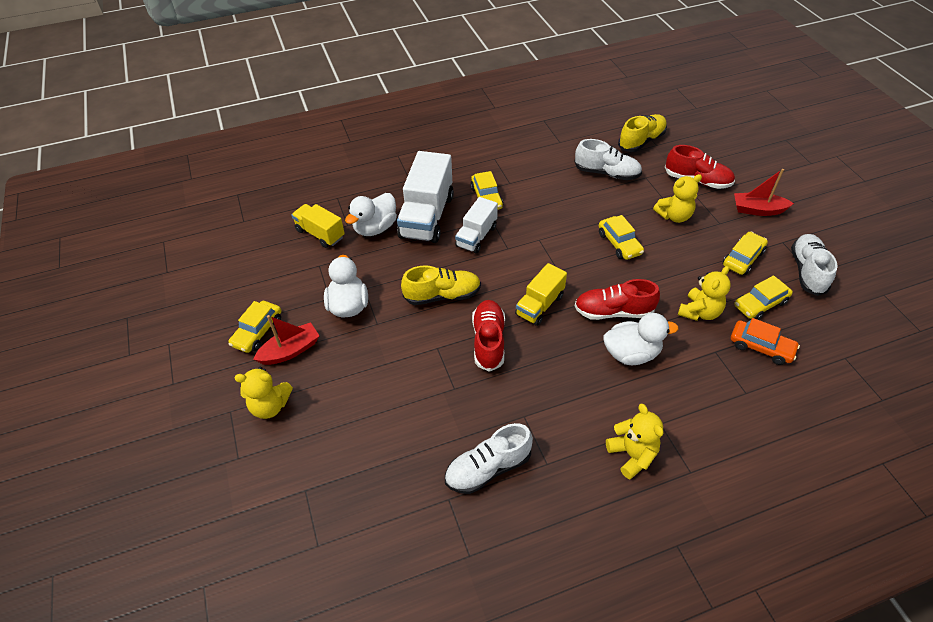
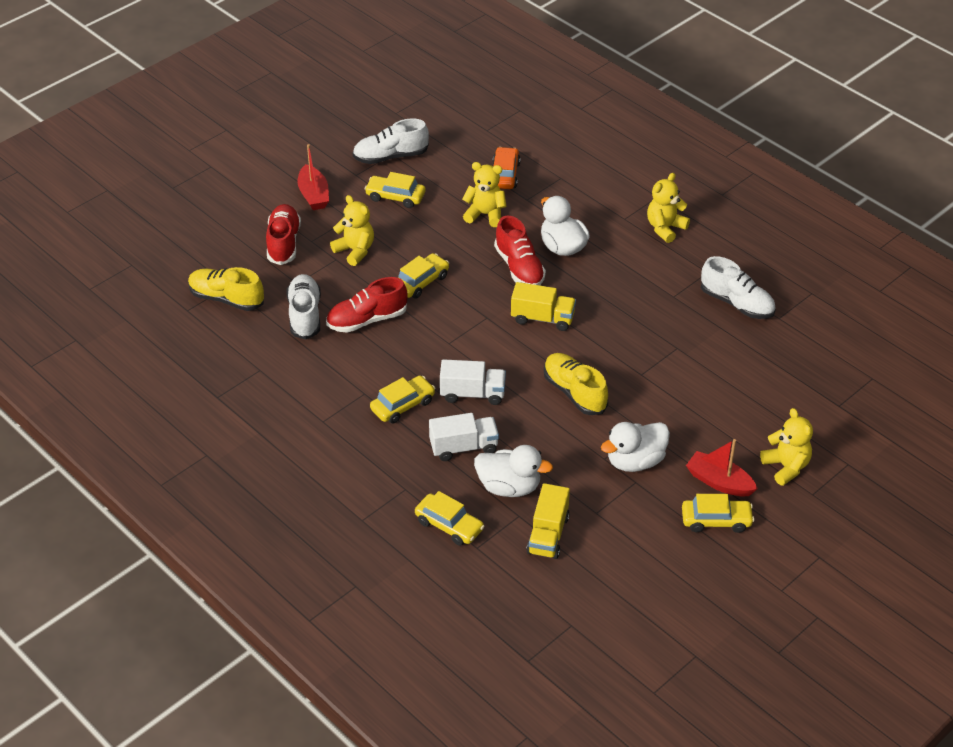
camera: 115 degrees left, 5 degrees down
white truck [397,151,454,243] -> white truck [429,413,499,461], size x0.59
red shoe [472,300,505,372] -> red shoe moved to [326,277,408,333]
yellow car [734,275,793,320] -> yellow car moved to [415,491,485,546]

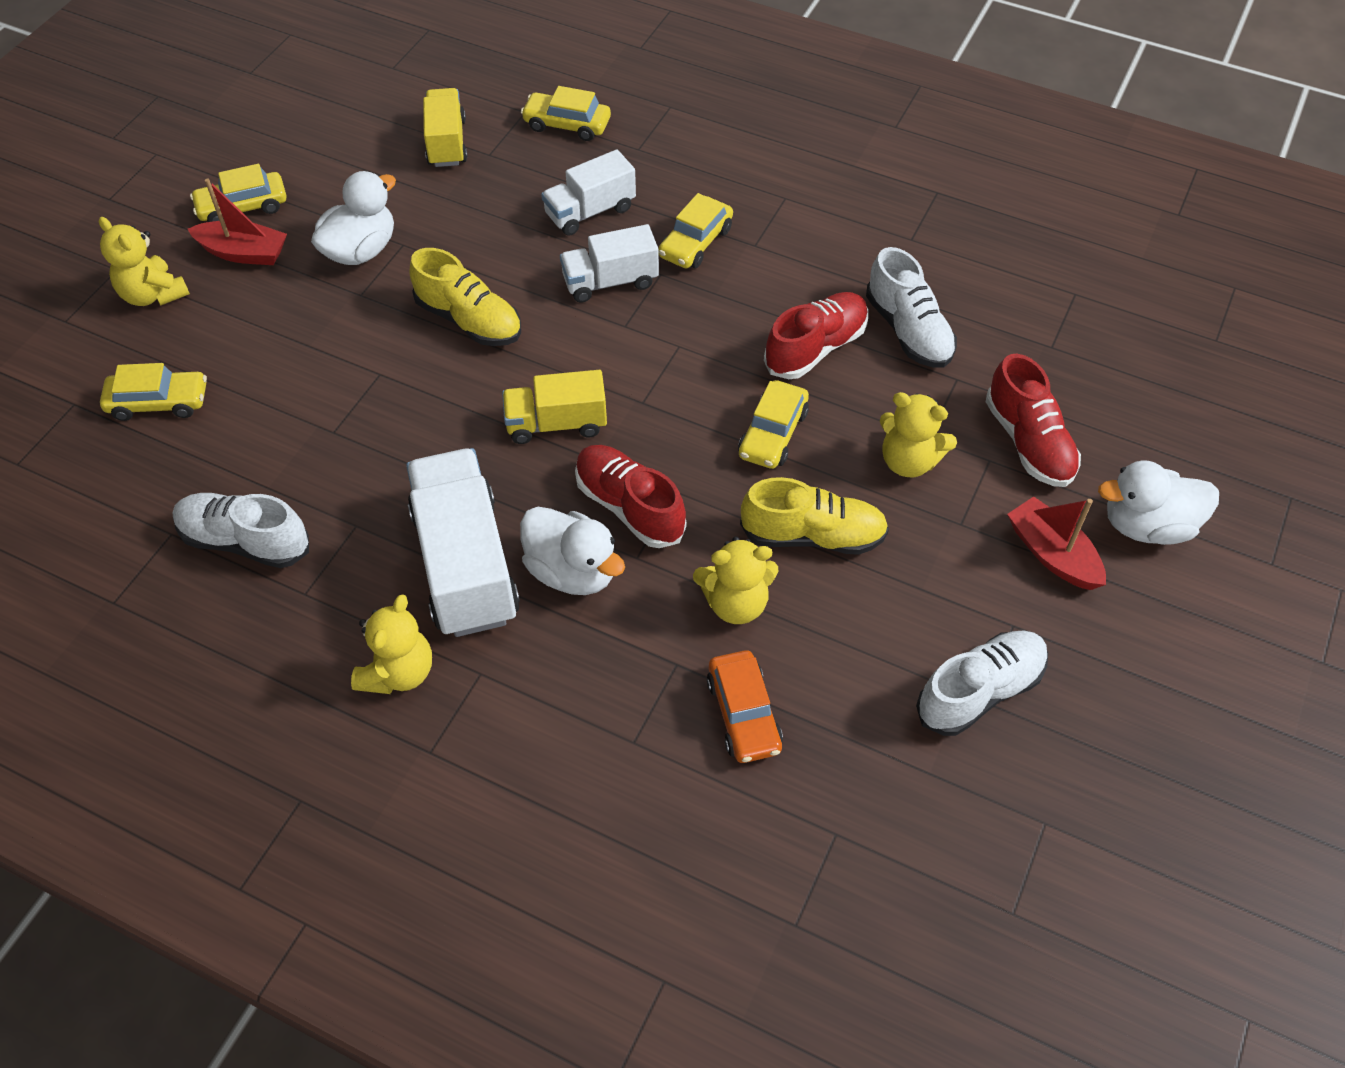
camera: 160 degrees right, 10 degrees up
yellow shoe [188,267,264,311] -> yellow shoe moved to [740,477,889,555]
yellow car [365,172,426,208] -> yellow car moved to [100,363,207,421]
white duck [474,445,553,497] -> white duck moved to [1098,460,1219,545]
none -> white truck [406,448,520,637]

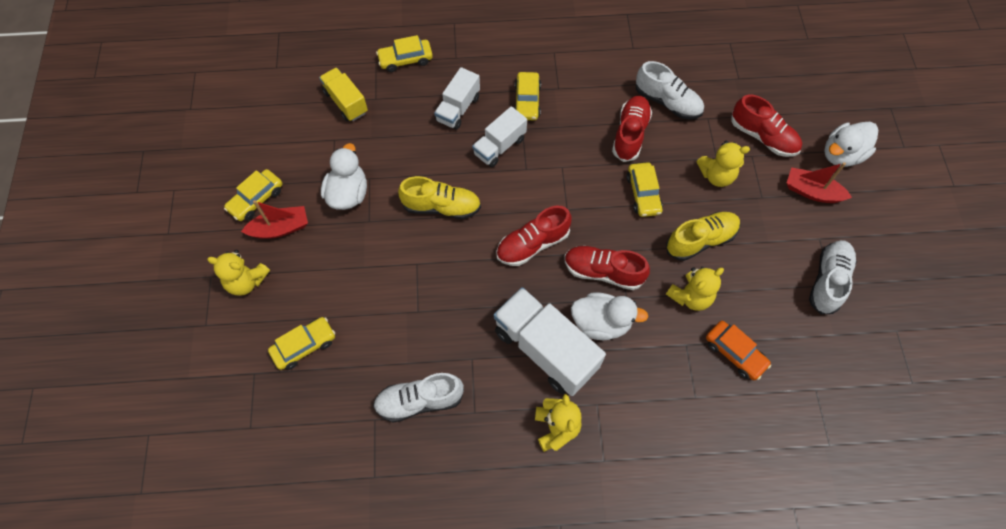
camera: 30 degrees left, 10 degrees up
yellow truck [502,370,607,444] -> red shoe [496,206,572,266]

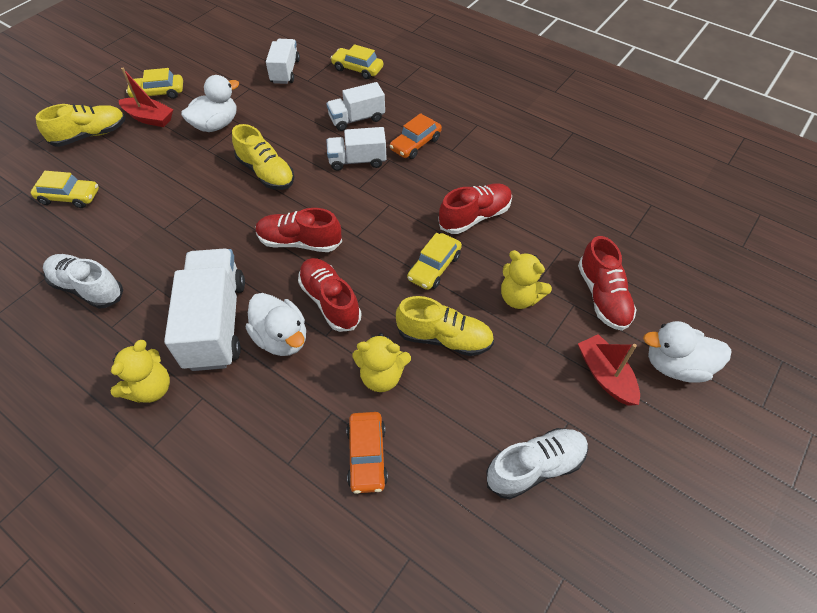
camera: 40 degrees right, 10 degrees down
yellow teddy bear [207,250,270,296] -> yellow shoe [36,104,126,147]
yellow truck [319,67,368,121] -> white truck [266,39,300,84]
yellow car [514,72,541,120] -> orange car [390,113,442,159]
white shoe [636,61,704,120] -> none

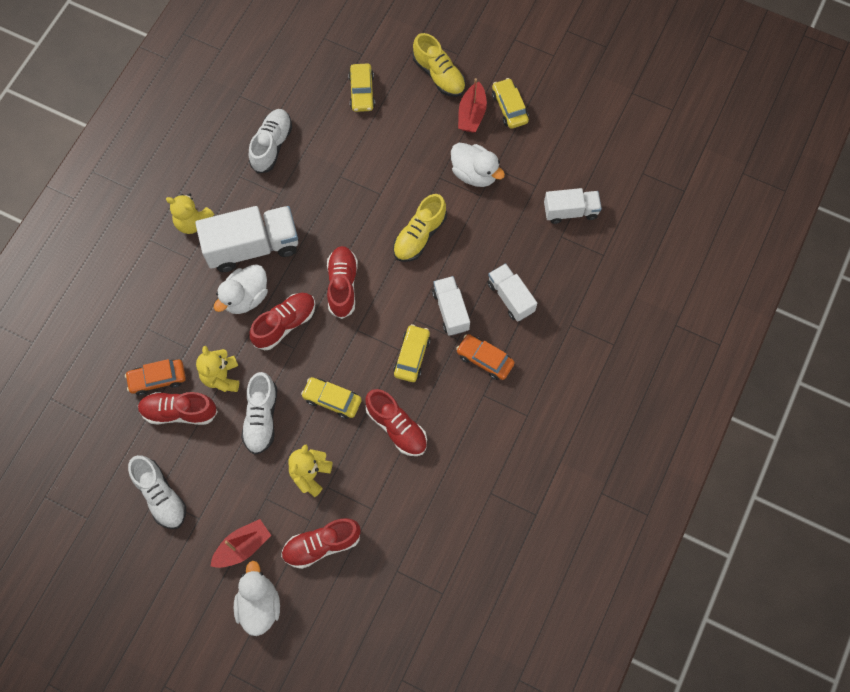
camera: 80 degrees right, 15 degrees up
yellow car [331,44,383,79] -> yellow car moved to [393,324,431,382]
yellow shoe [396,296,494,356] -> white shoe [241,372,277,454]
none -> red shoe [138,392,218,425]

